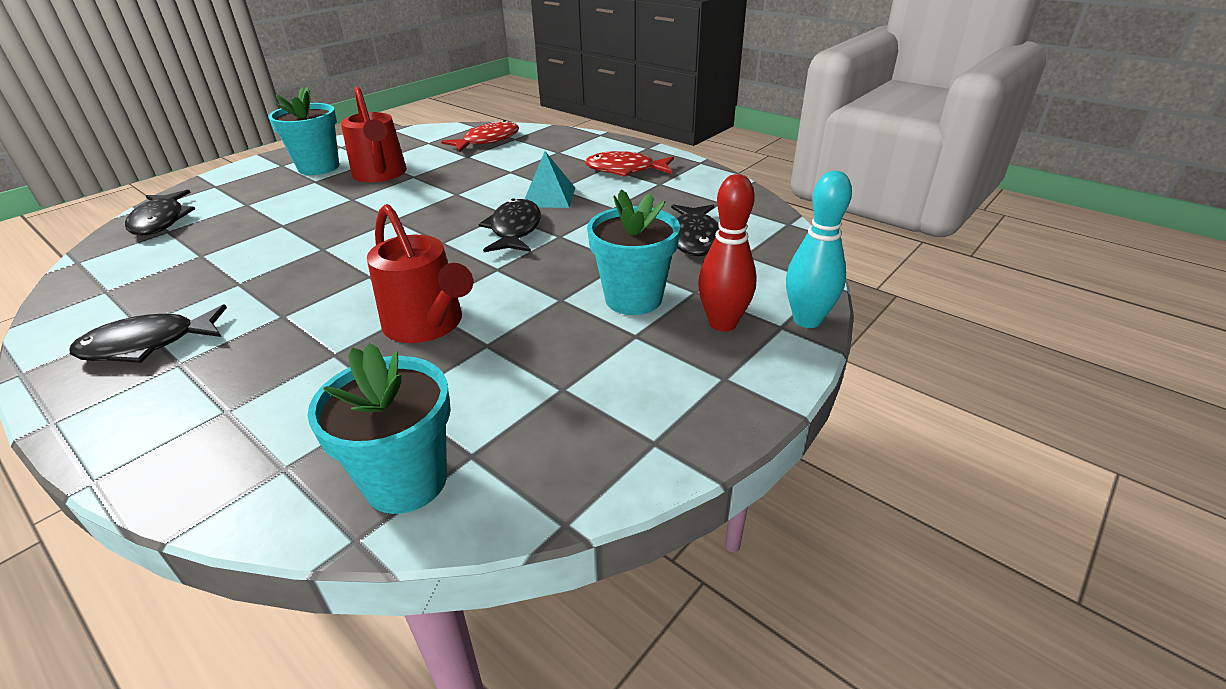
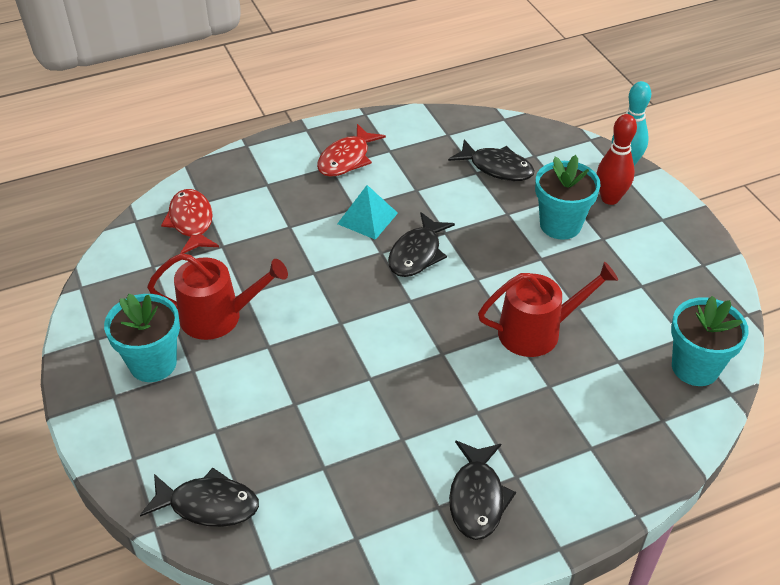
camera: 65 degrees left, 10 degrees up
black fish [479,198,541,252] -> black fish turned 90 degrees counterclockwise [388,212,455,277]

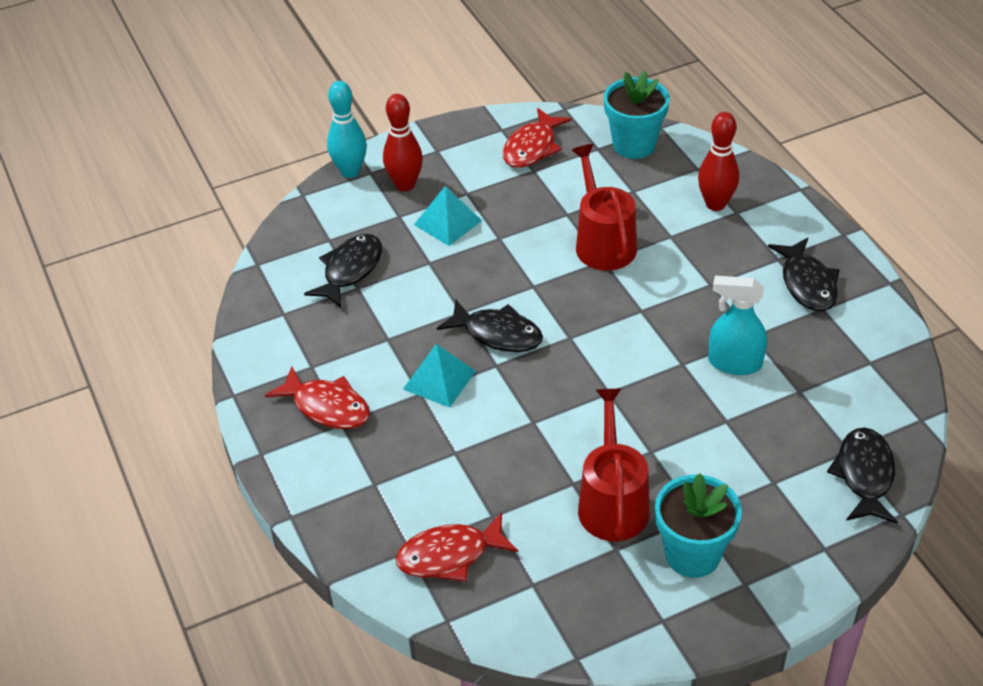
camera: 90 degrees left, 0 degrees up
black fish [449,440,516,540] -> black fish turned 75 degrees clockwise [768,238,840,311]
turquoise flower pot [535,155,601,240] -> turquoise pyramid [414,186,482,246]
none -> red fish [503,108,571,168]
none -> red bowling pin [698,112,739,211]
none -> turquoise spray bottle [708,276,767,375]

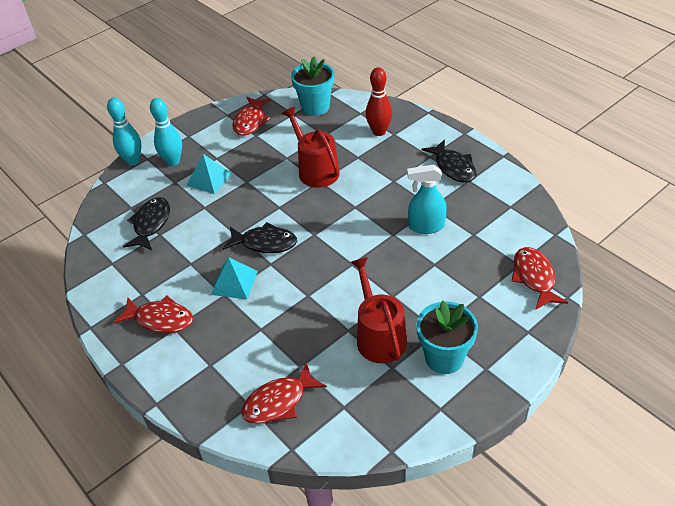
camera: 15 degrees left, 0 degrees up
red bowling pin [383,94,423,191] -> turquoise bowling pin [150,98,182,166]
black fish [827,427,898,524] -> red fish [511,247,568,310]

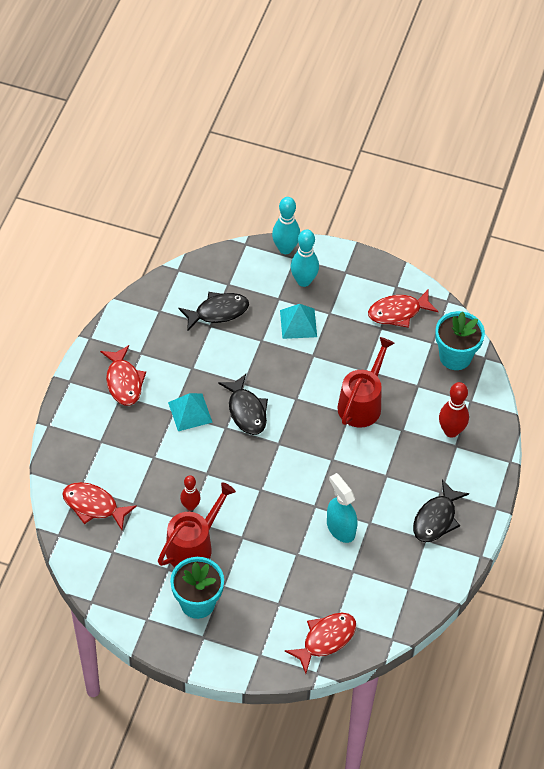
camera: 55 degrees right, 10 degrees up
none -> red bowling pin [180,475,200,511]

